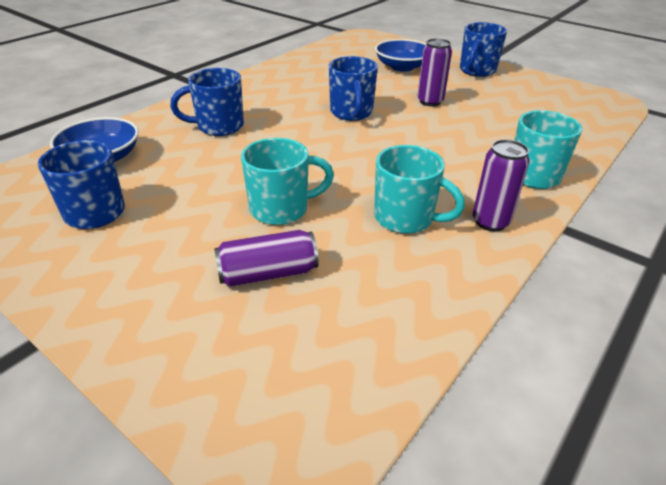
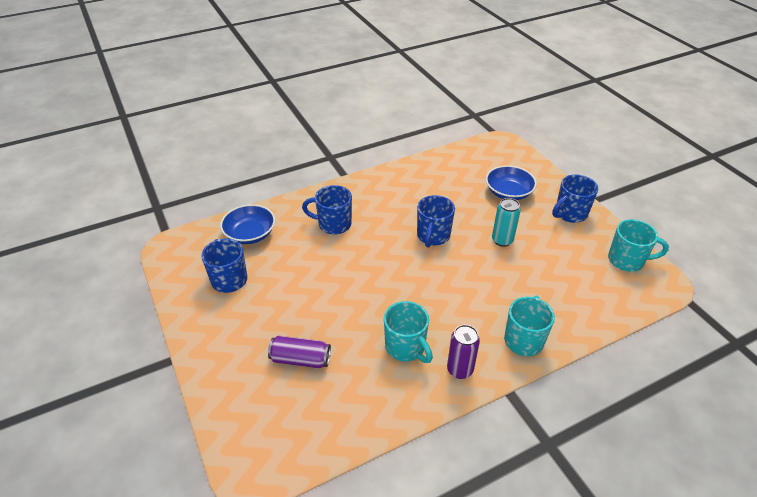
camera: 25 degrees right, 5 degrees up
turquoise mug [241,138,334,225] -> turquoise mug moved to [608,219,669,272]
purple can [417,38,452,106] -> turquoise can [492,198,521,247]

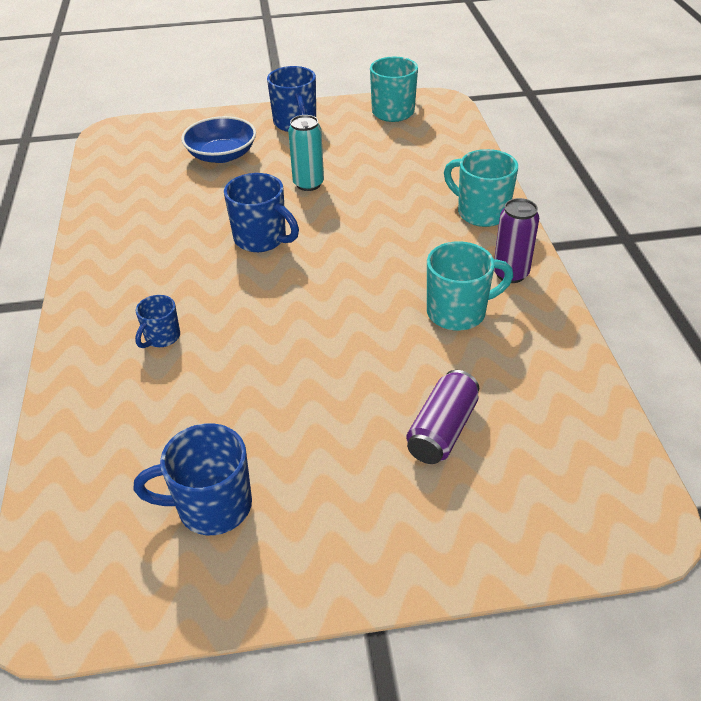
camera: 70 degrees left, 0 degrees up
blue bowl [220,204,275,244] -> none
blue mug [302,185,352,235] -> blue mug [135,295,180,348], size x0.59

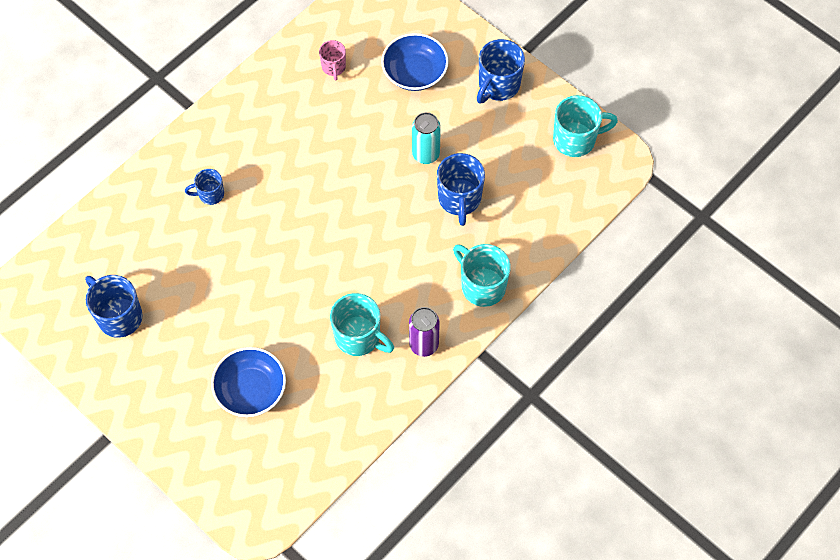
camera: 50 degrees right, 20 degrees up
blue mug [224,173,299,252] -> blue mug moved to [437,153,485,226]
purple can [406,370,479,464] -> blue bowl [211,347,286,417]
turquoise mug [444,149,518,227] -> turquoise mug turned 45 degrees counterclockwise [453,244,511,307]
none -> pink mug [319,40,346,80]

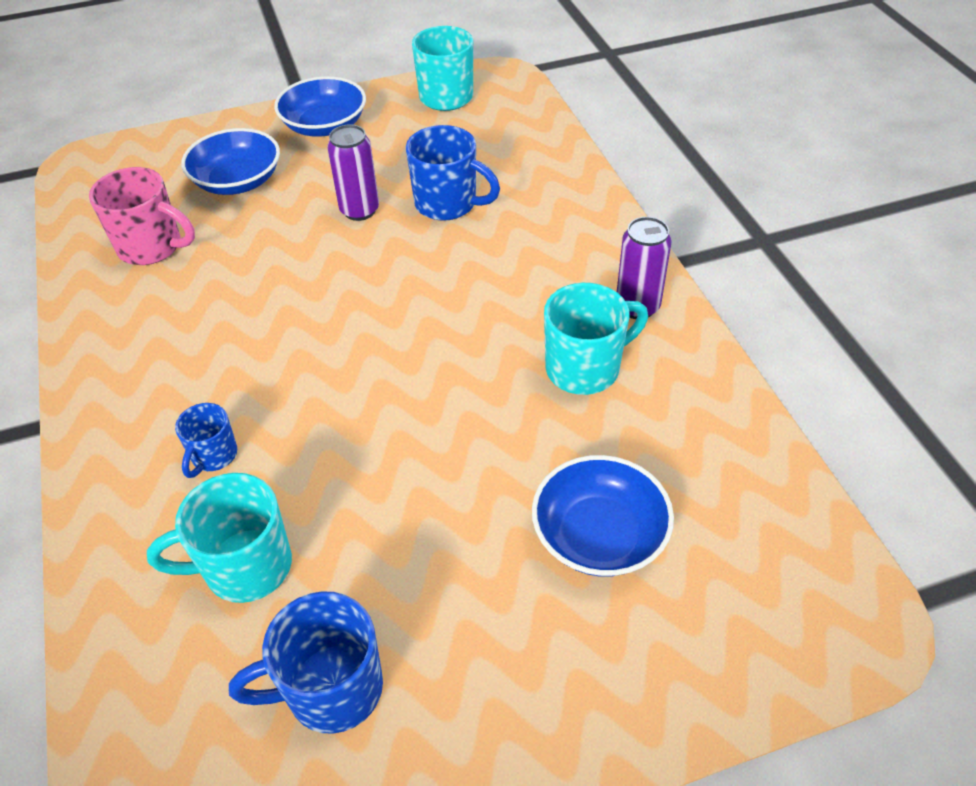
camera: 60 degrees left, 15 degrees down
pink mug [319,40,346,80] -> pink mug [89,167,195,265], size x1.70
turquoise can [412,112,441,164] -> purple can [327,124,379,221]
turquoise mug [453,244,511,307] -> turquoise mug moved to [147,473,292,603]
blue mug [477,39,525,104] -> blue bowl [274,76,366,137]

